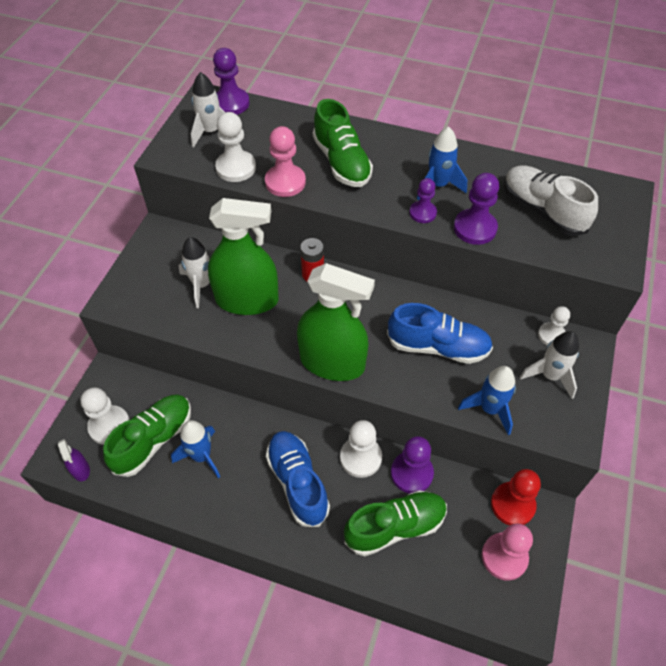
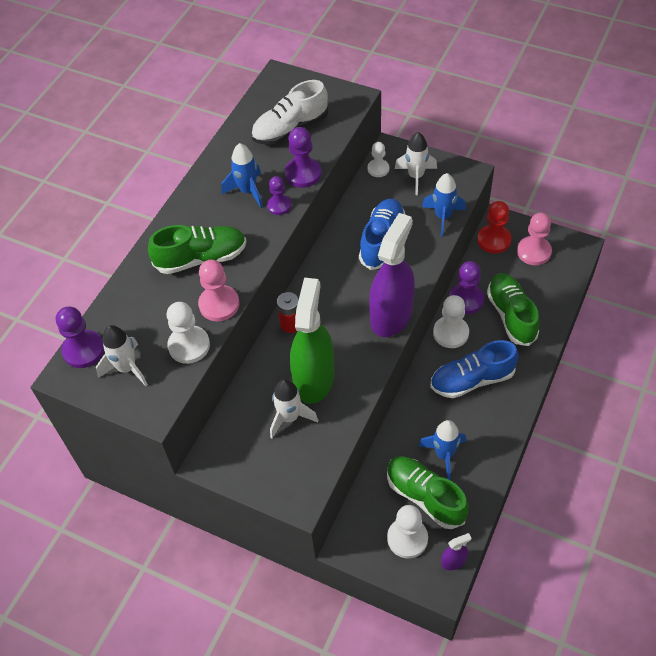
camera: 80 degrees left, 0 degrees up
green spray bottle [297,263,375,381] -> purple spray bottle [369,213,415,337]

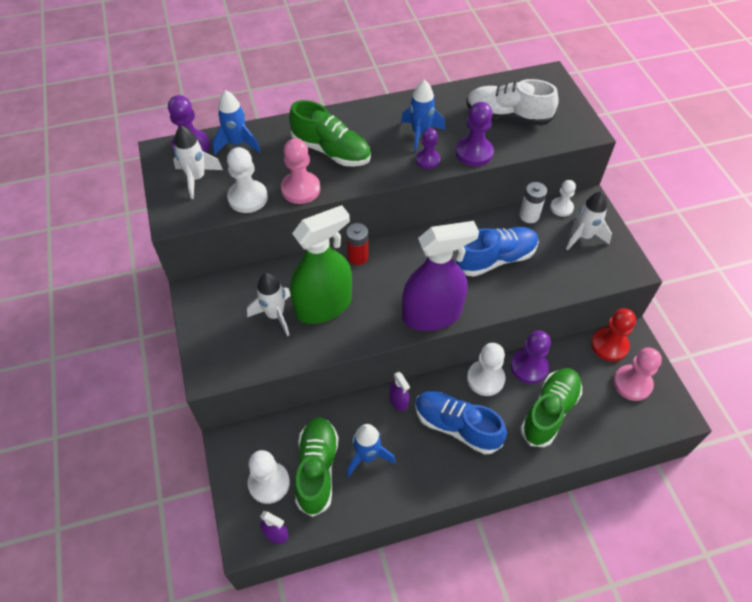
camera: 45 degrees right, 0 degrees up
blue rocket [422,173,466,237] -> blue rocket moved to [212,90,261,155]
none -> purple spray bottle [389,372,410,411]
none -> white battery [519,182,547,223]

